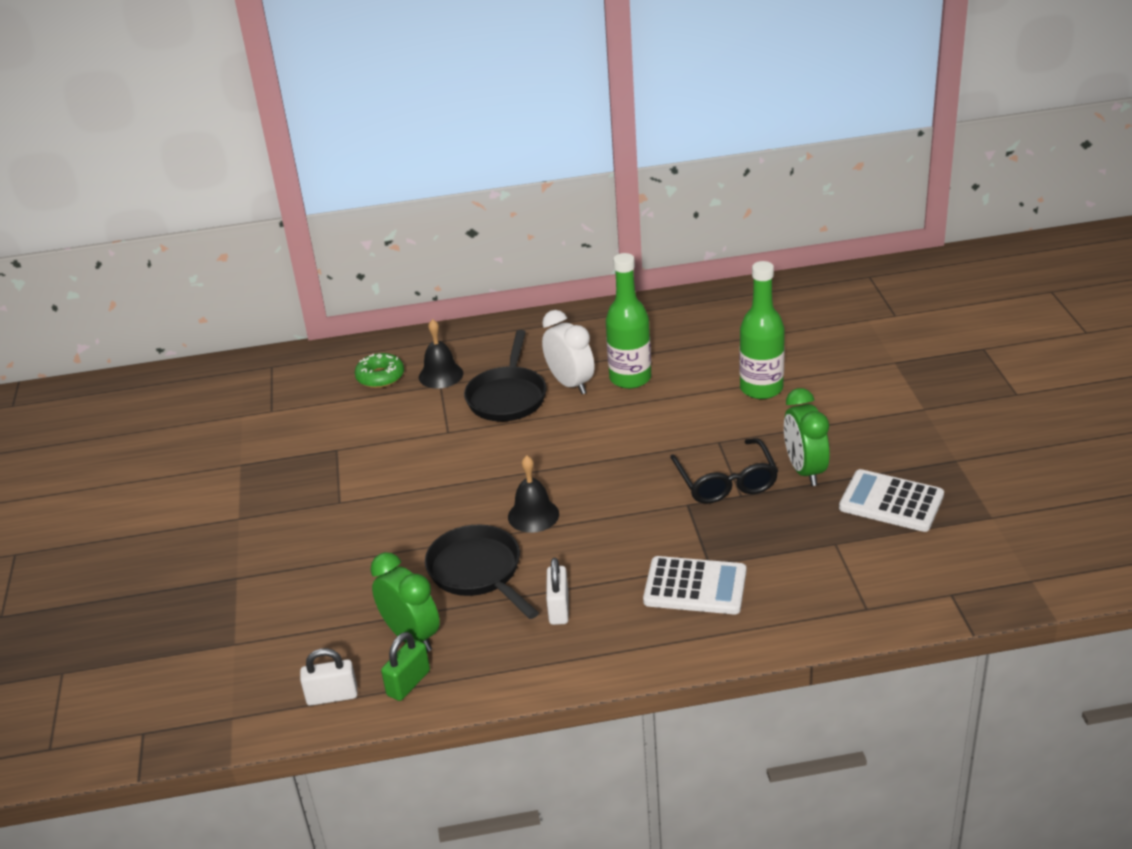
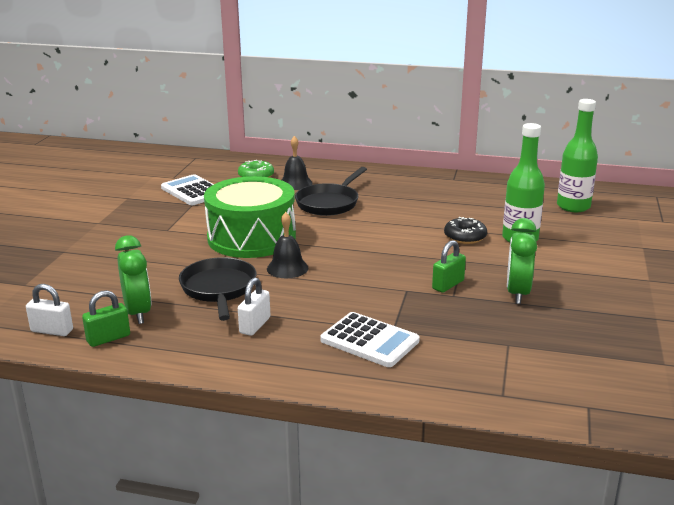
camera: 20 degrees right, 10 degrees down
white clock [542,310,594,394] -> none
green bottle [606,253,651,389] -> green bottle moved to [557,99,598,212]
black glasses [670,438,778,504] -> green padlock [432,240,466,293]
white calculator [839,469,944,532] -> white calculator moved to [161,174,214,205]
none -> green drum [204,176,296,258]
none -> black donut [444,217,487,244]

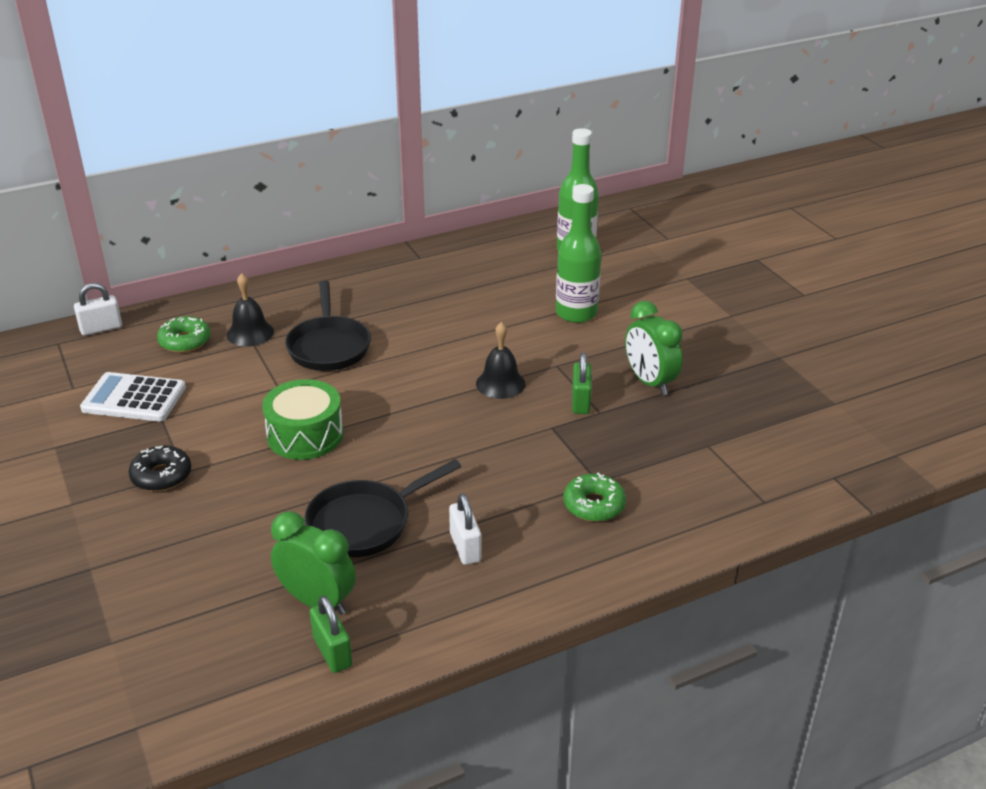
camera: 40 degrees left, 10 degrees up
white padlock [26,284,73,336] -> white padlock moved to [74,283,122,335]
green padlock [82,290,130,347] -> green padlock turned 45 degrees counterclockwise [310,596,352,673]
black pan [179,257,257,321] -> black pan turned 75 degrees counterclockwise [304,459,461,557]
green drum [204,176,296,258] -> green drum [262,379,343,460], size x0.63
black bell [267,212,308,278] -> black bell moved to [476,322,525,399]
white calculator [321,312,420,367] -> green donut [563,472,626,522]
black donut [444,217,487,244] -> black donut moved to [128,445,191,491]

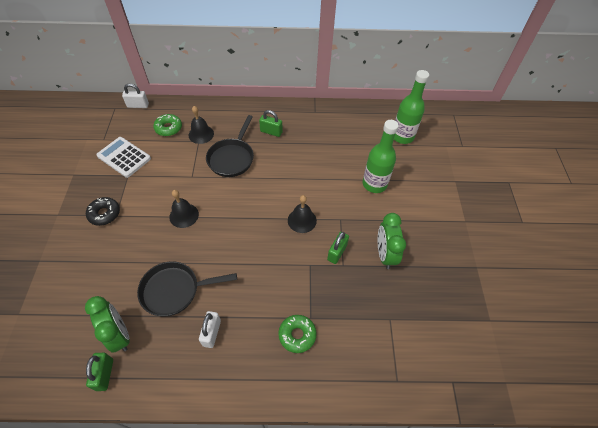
camera: 25 degrees right, 20 degrees up
green drum [262,379,343,460] -> black bell [169,190,199,228]
none -> green padlock [259,110,282,137]

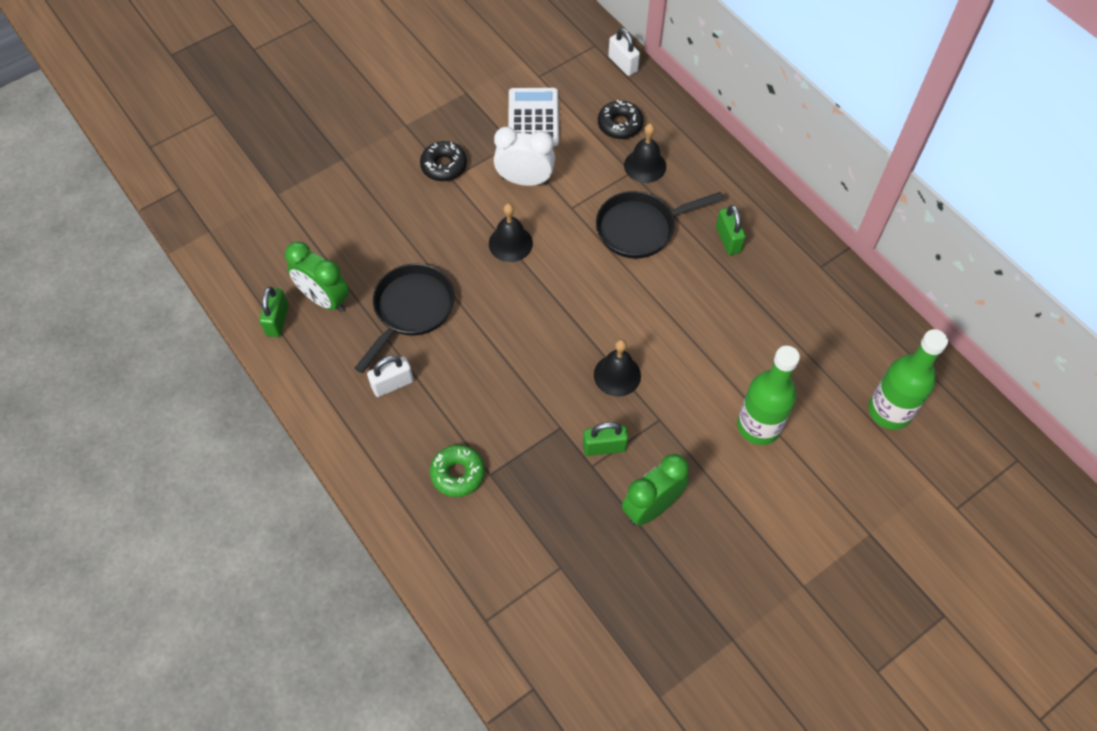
camera: 55 degrees right, 5 degrees up
green clock [85,296,130,353] -> green clock turned 105 degrees clockwise [285,242,349,312]
green padlock [86,353,113,391] -> green padlock turned 45 degrees counterclockwise [259,287,289,337]
black pan [137,261,237,317] -> black pan turned 75 degrees clockwise [354,263,455,373]
green donut [153,114,182,136] -> black donut [598,100,643,139]
none -> white clock [494,127,555,186]

